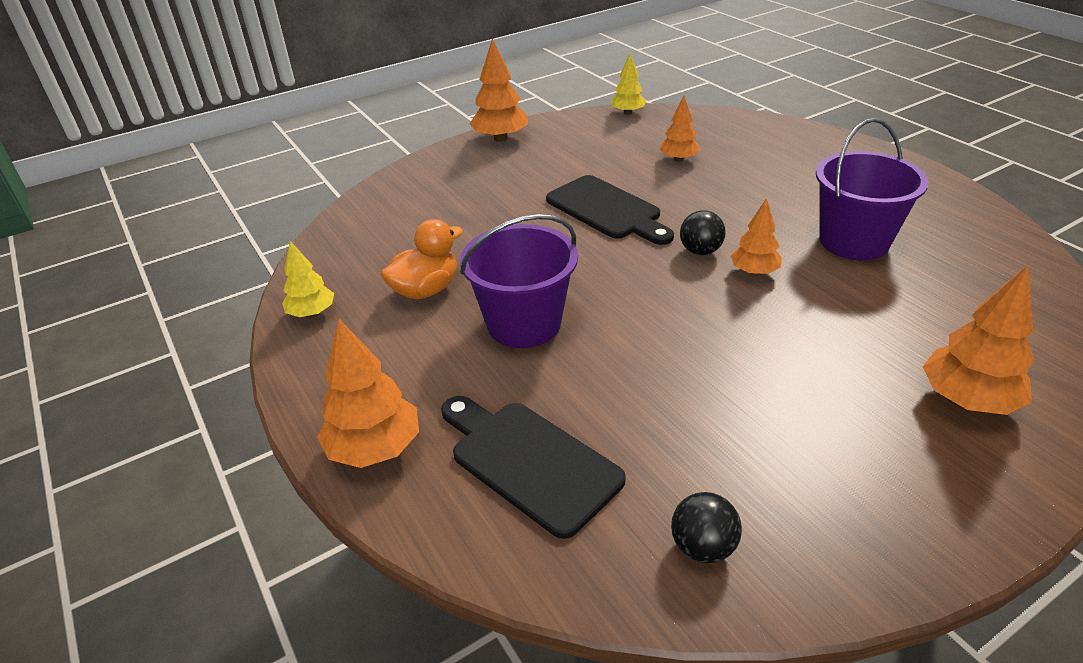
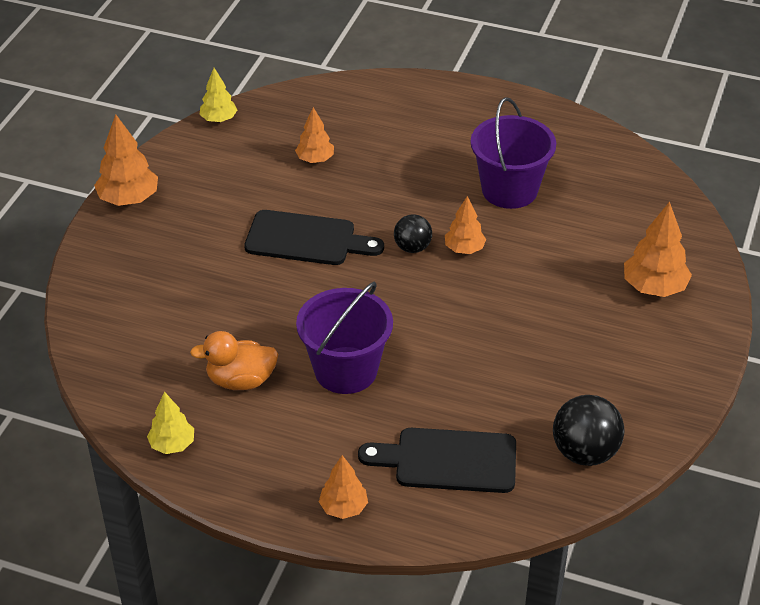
camera: 40 degrees left, 5 degrees up
orange tree [317,319,419,468] -> orange tree [319,455,368,519], size x0.64
orange duck [381,219,463,299] -> orange duck turned 105 degrees counterclockwise [190,331,278,390]
black ball [671,492,742,563] -> black ball [553,395,624,466], size x1.60

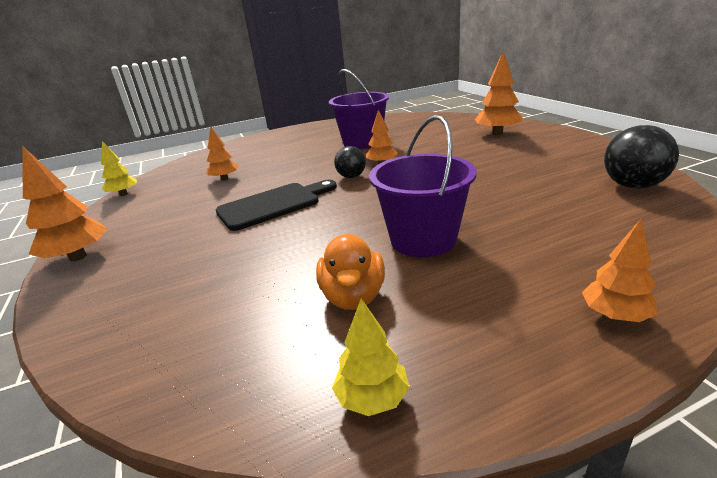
camera: 40 degrees left, 15 degrees down
orange duck [190,331,278,390] -> orange duck turned 45 degrees counterclockwise [316,233,385,310]
black cutting board [358,428,516,493] -> none

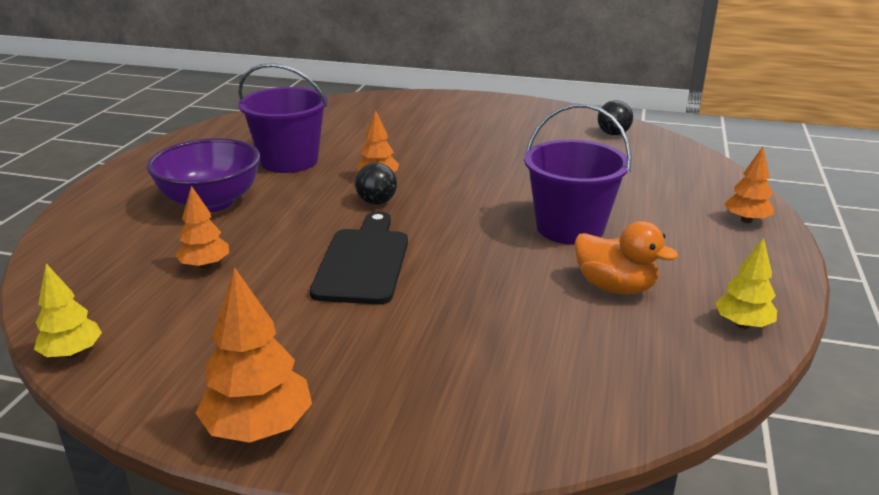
camera: 55 degrees left, 0 degrees up
orange tree [475,51,522,135] -> none
black ball [604,125,679,189] -> black ball [598,100,633,135], size x0.63
none -> purple bowl [147,138,260,213]

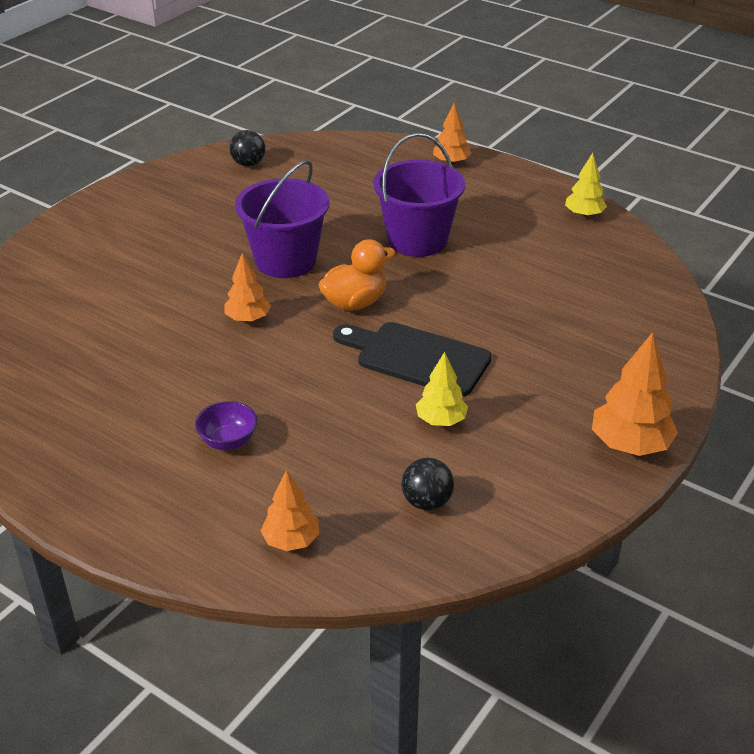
camera: 70 degrees left, 10 degrees up
yellow tree [34,264,102,358] -> yellow tree moved to [416,352,468,426]
purple bowl [147,138,260,213] -> purple bowl [195,401,257,450], size x0.49
orange tree [175,186,229,269] -> orange tree moved to [261,470,319,551]
purple bucket [238,63,328,173] -> purple bucket moved to [235,160,330,278]
black ball [355,163,397,205] -> black ball moved to [401,458,454,510]
orange duck [574,221,678,294] -> orange duck moved to [318,239,396,311]

